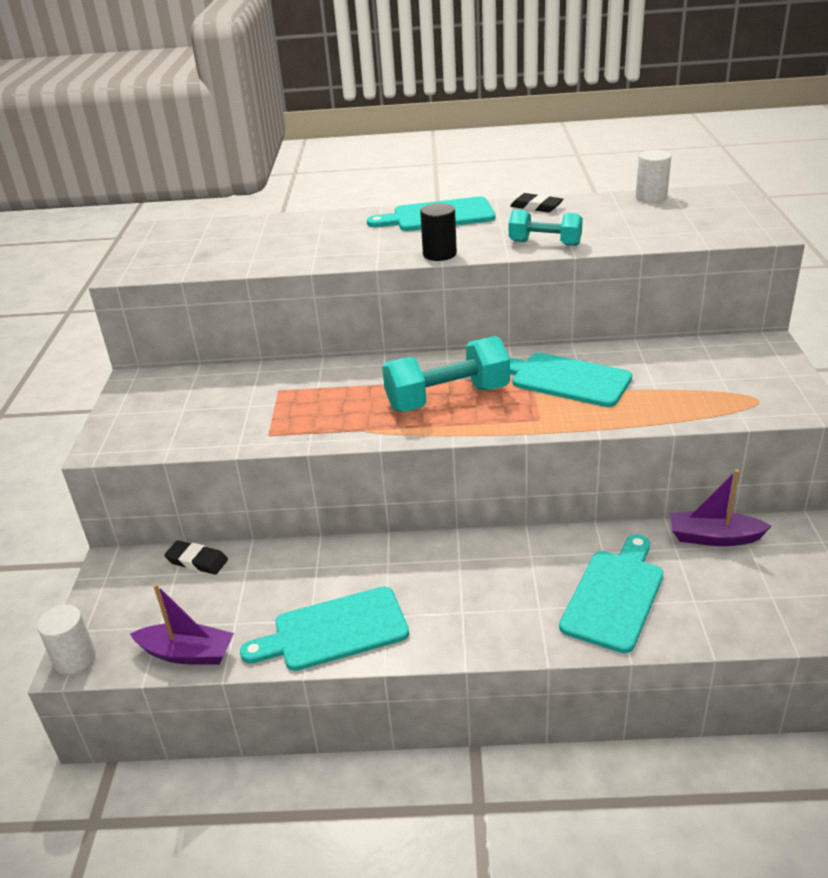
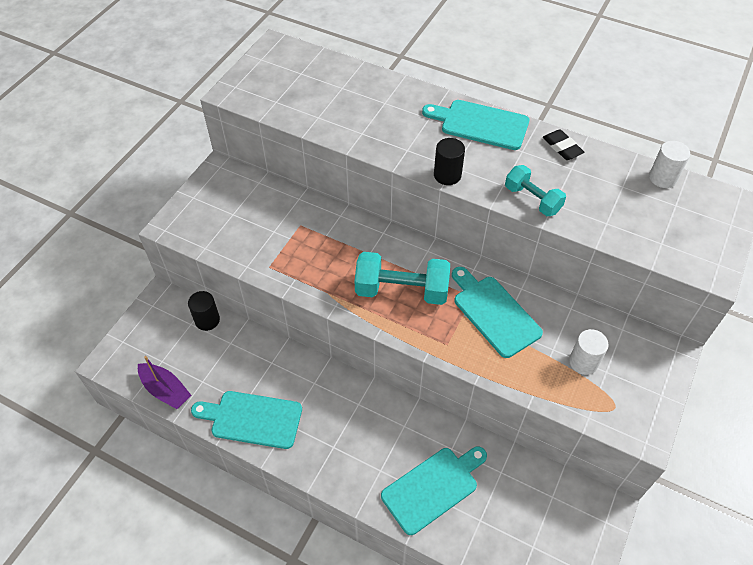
camera: 25 degrees right, 20 degrees up
white cylinder [37,605,96,675] -> white cylinder moved to [569,329,609,375]
black eraser [164,540,228,575] -> black cylinder [188,291,220,331]
purple boat [670,470,772,546] -> none

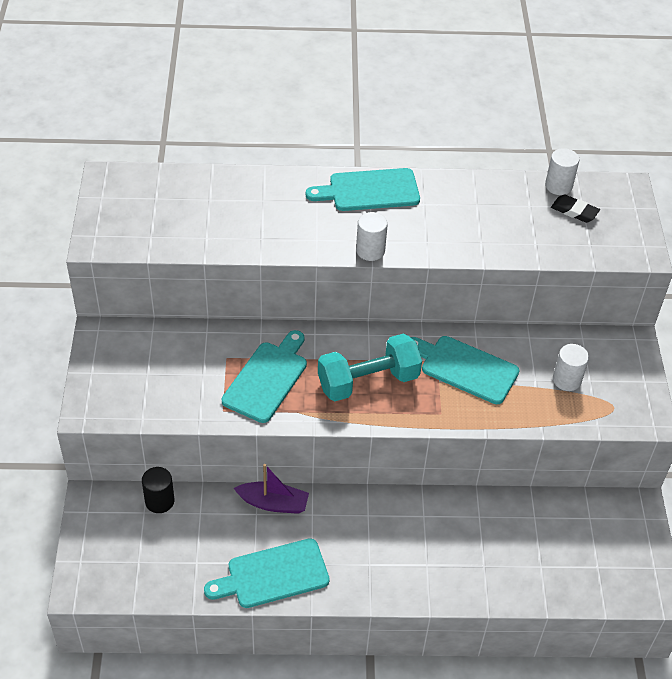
camera: 30 degrees left, 5 degrees down
purple boat [138,356,191,409] -> purple boat moved to [233,464,309,514]
turquoise cutting board [381,447,487,535] -> turquoise cutting board moved to [221,330,307,423]
black cylinder [434,138,465,185] -> white cylinder [356,212,388,261]
turquoise dumbbell [505,165,566,216] -> none
black eraser [543,129,585,160] -> black eraser moved to [551,194,600,223]

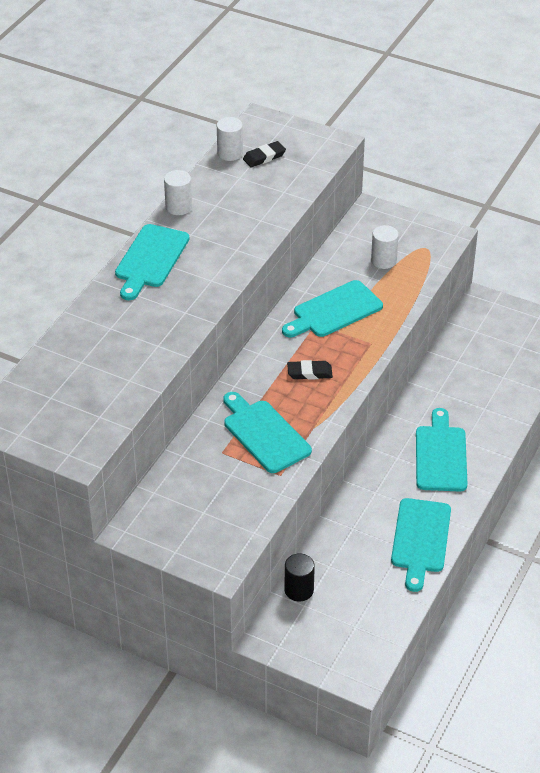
camera: 60 degrees left, 5 degrees down
purple boat [233,464,309,514] -> none
turquoise dumbbell [318,333,422,401] -> black eraser [287,360,333,380]
white cylinder [356,212,388,261] -> white cylinder moved to [164,170,192,215]
none -> turquoise cutting board [416,408,467,492]

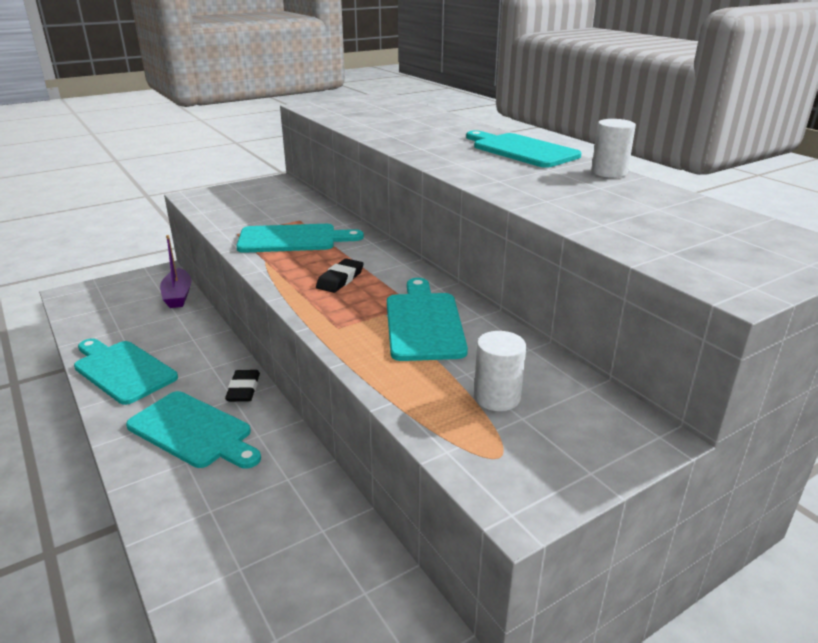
camera: 120 degrees right, 15 degrees down
white cylinder [217,117,243,161] -> none
black eraser [243,141,286,167] -> black eraser moved to [225,370,260,402]
black cylinder [285,553,315,601] -> purple boat [160,235,192,308]

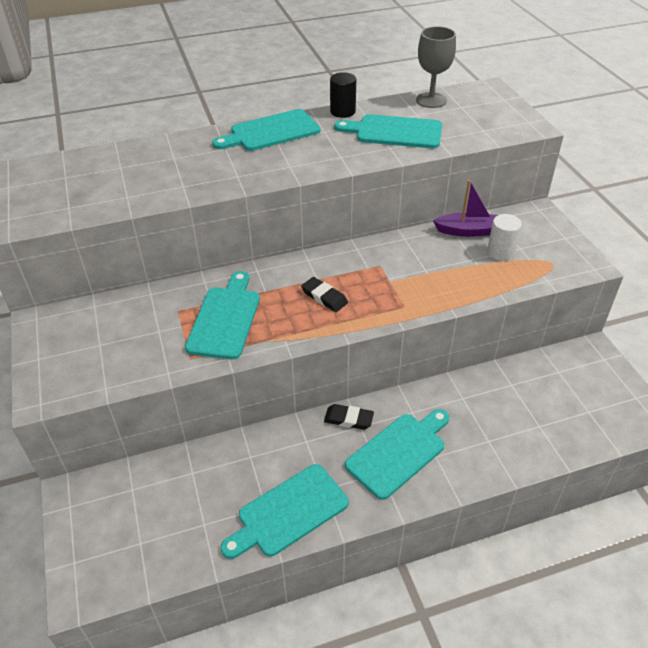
camera: 75 degrees left, 15 degrees up
purple boat [160,235,192,308] -> purple boat moved to [433,180,498,237]
turquoise cutting board [387,278,468,361] -> turquoise cutting board moved to [334,114,442,148]
white cylinder [591,119,636,178] -> black cylinder [330,72,356,118]
none -> grey goblet [416,26,456,108]

